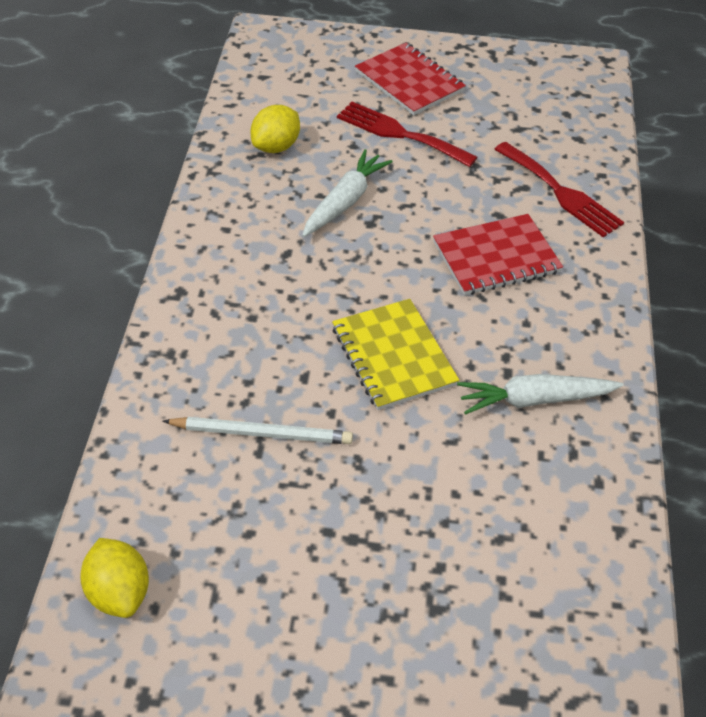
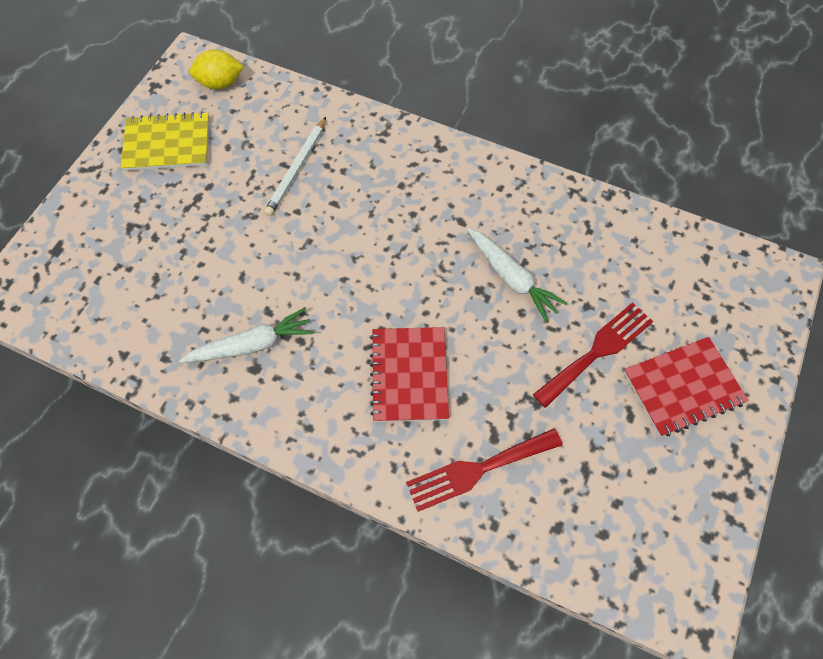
camera: 110 degrees right, 15 degrees up
yellow lemon [251,105,300,153] -> none
yellow notebook [332,299,459,410] -> yellow notebook moved to [121,111,209,171]
white carrot [457,374,623,415] -> white carrot turned 60 degrees clockwise [179,307,314,363]

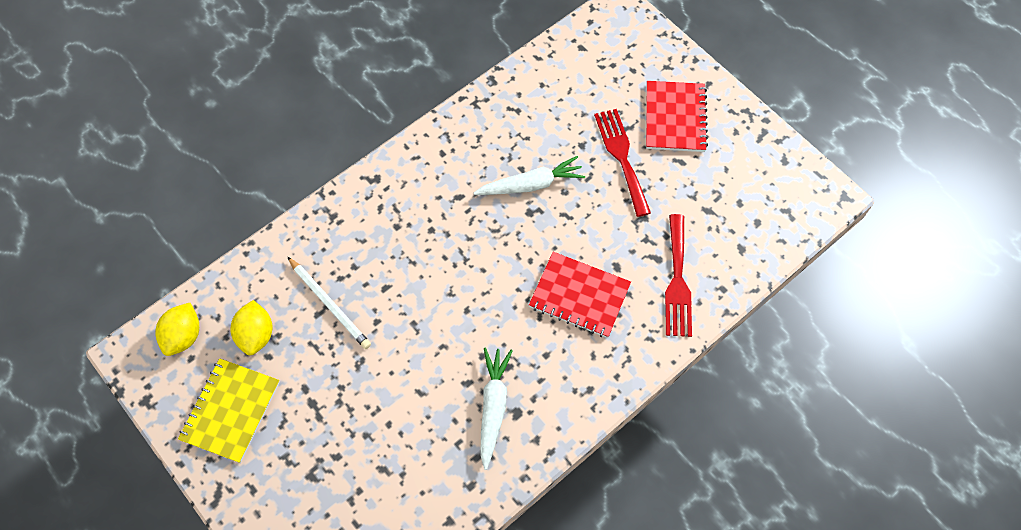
camera: 65 degrees left, 0 degrees up
none -> yellow lemon [231,300,273,355]

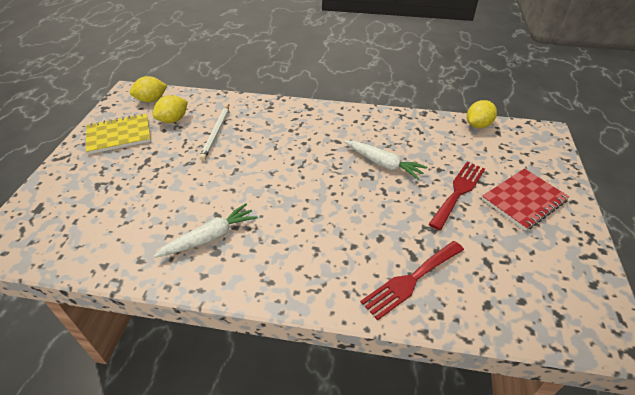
camera: 50 degrees right, 20 degrees down
red notebook [529,252,631,338] -> none
none -> yellow lemon [467,100,497,128]

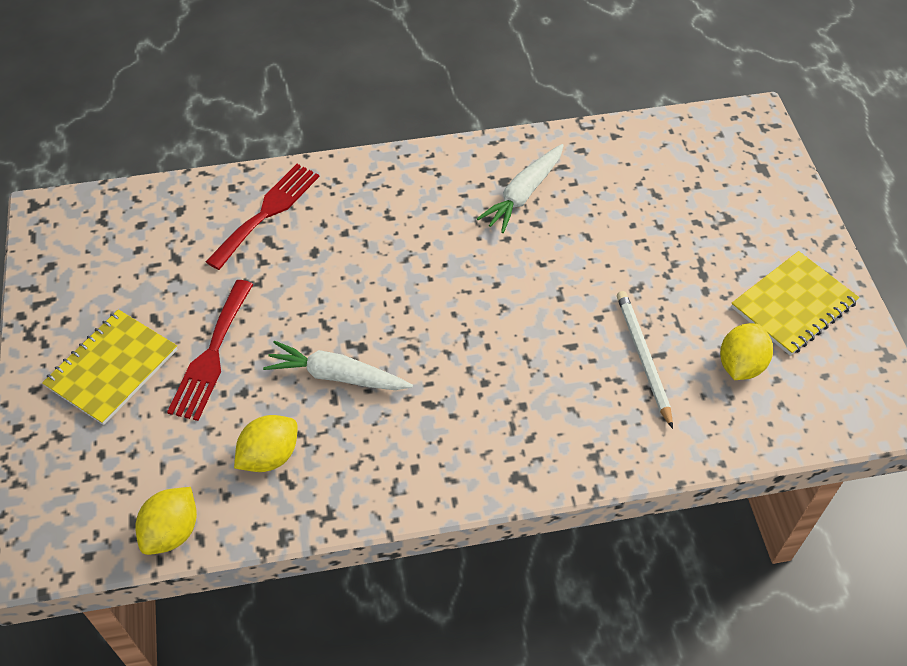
camera: 160 degrees right, 10 degrees up
yellow lemon [130,76,168,102] -> yellow lemon moved to [234,415,298,472]
red notebook [482,168,569,231] -> yellow notebook [42,309,178,425]

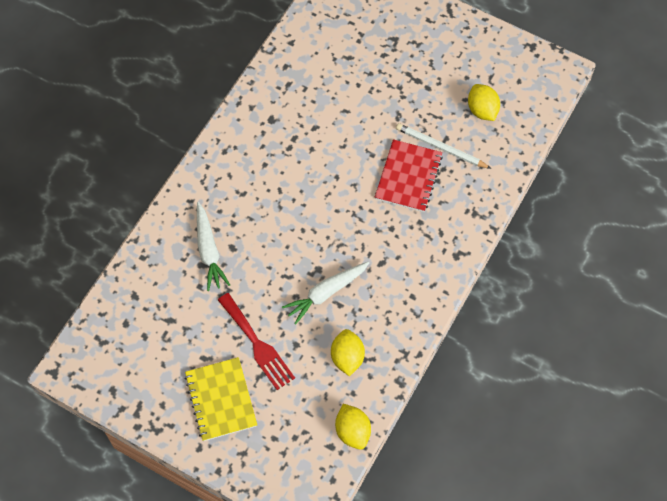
camera: 50 degrees left, 10 degrees up
red fork [206,164,320,270] -> none
white carrot [477,144,564,233] -> white carrot moved to [197,202,230,291]
yellow notebook [731,251,859,356] -> none
none -> red notebook [375,139,443,212]

